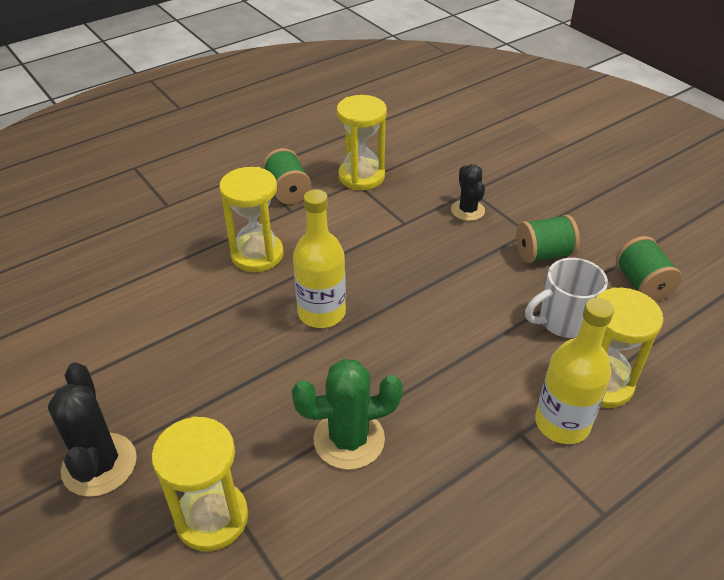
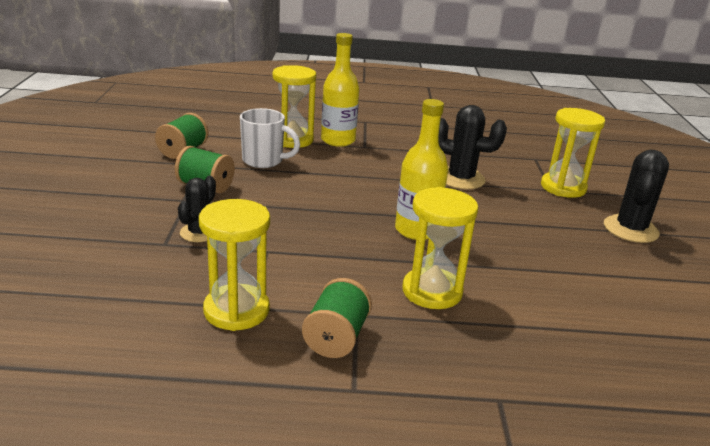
camera: 145 degrees left, 15 degrees down
green cactus [292,359,403,470] -> black cactus [439,105,507,189]

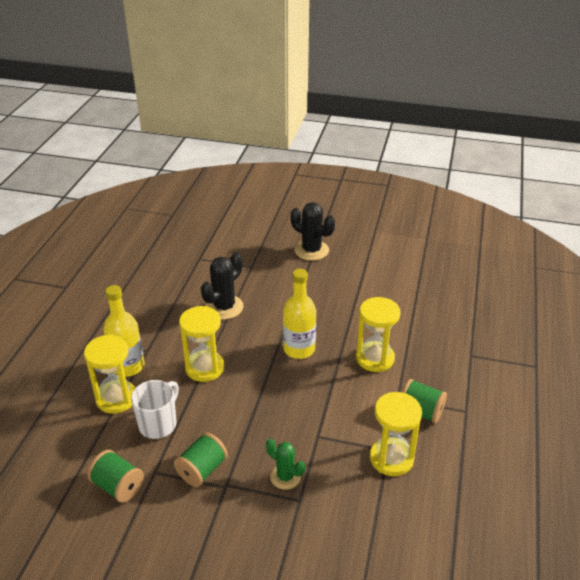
camera: 75 degrees left, 10 degrees up
black cactus [178,176,216,242] -> green cactus [266,439,305,490]
yellow hourglass [541,108,605,198] -> yellow hourglass moved to [179,306,224,382]

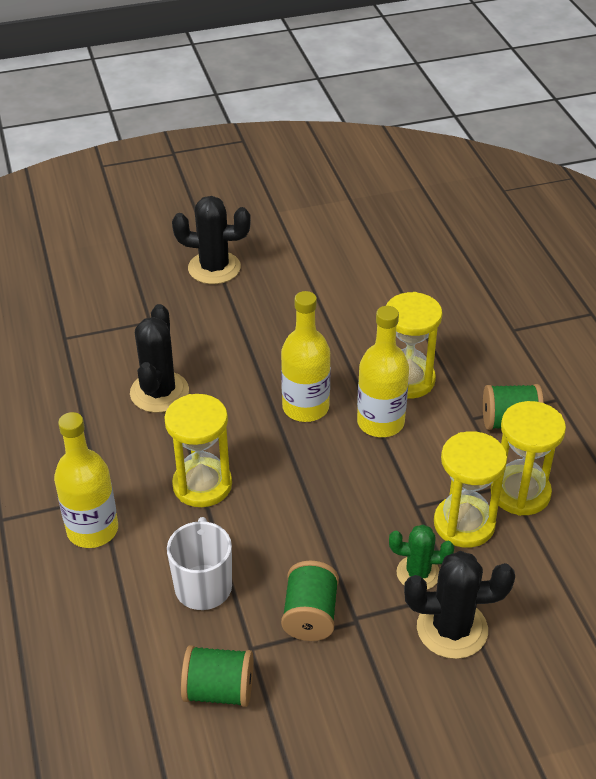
camera: 30 degrees left, 5 degrees up
yellow hourglass [84,335,135,414] -> yellow hourglass moved to [434,431,507,548]
none -> yellow bottle [357,306,409,437]
none -> black cactus [404,551,515,659]

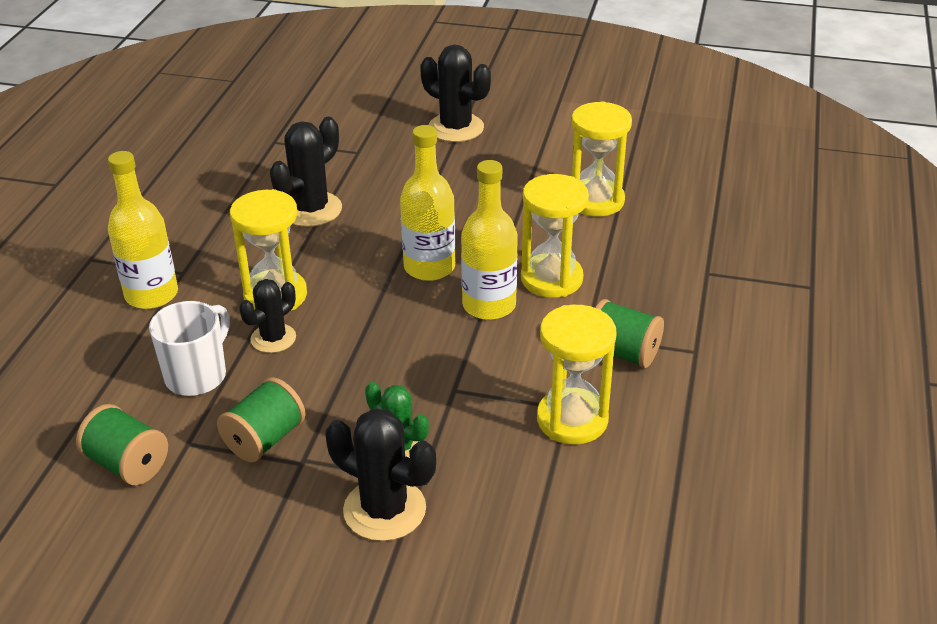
camera: 30 degrees right, 5 degrees down
yellow hourglass [434,431,507,548] -> yellow hourglass moved to [571,101,632,217]
none -> black cactus [239,279,296,353]

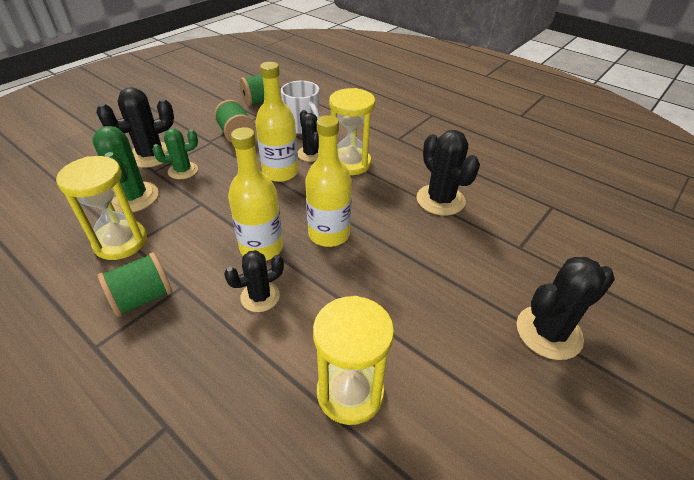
camera: 115 degrees right, 5 degrees up
yellow bottle [108,151,178,309] -> yellow bottle moved to [255,62,298,182]
yellow hourglass [521,174,589,298] -> black cactus [224,250,284,312]
none -> green cactus [92,126,159,213]

